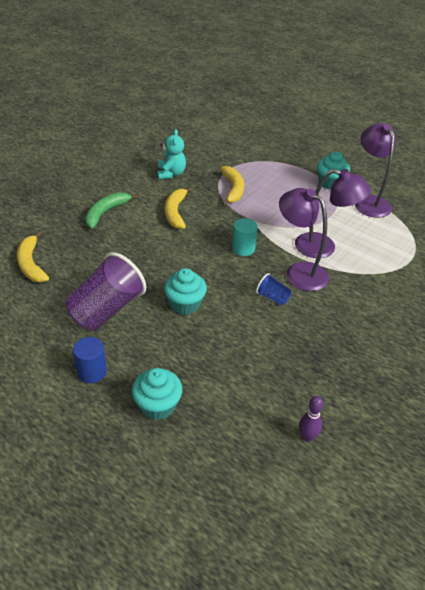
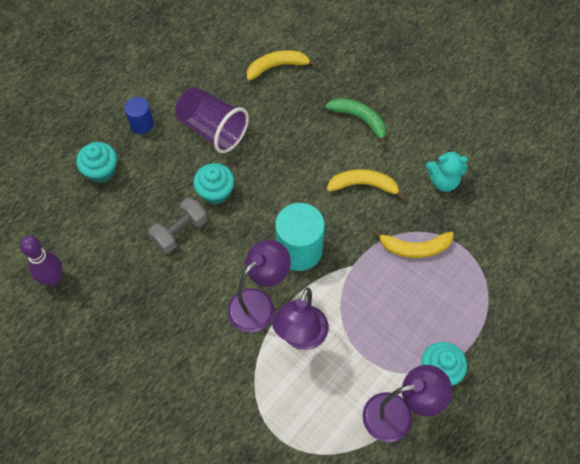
camera: 95 degrees right, 20 degrees up
turquoise cylinder [232,218,258,256] -> turquoise cylinder [275,203,325,271], size x1.80
blue cup [256,273,291,305] -> none
purple bowling pin [299,396,324,442] -> purple bowling pin [20,236,62,286], size x1.66
none -> grey dumbbell [148,197,207,254]

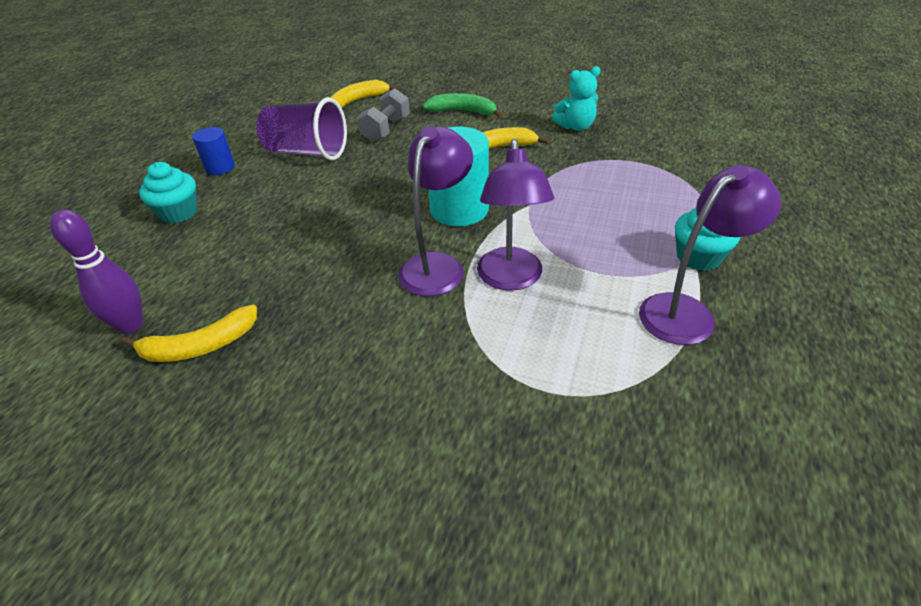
camera: 20 degrees left, 20 degrees down
grey dumbbell [148,197,207,254] -> grey dumbbell moved to [357,88,410,142]
turquoise cupcake [193,163,234,205] -> none
yellow banana [372,229,454,258] -> yellow banana moved to [121,305,257,362]

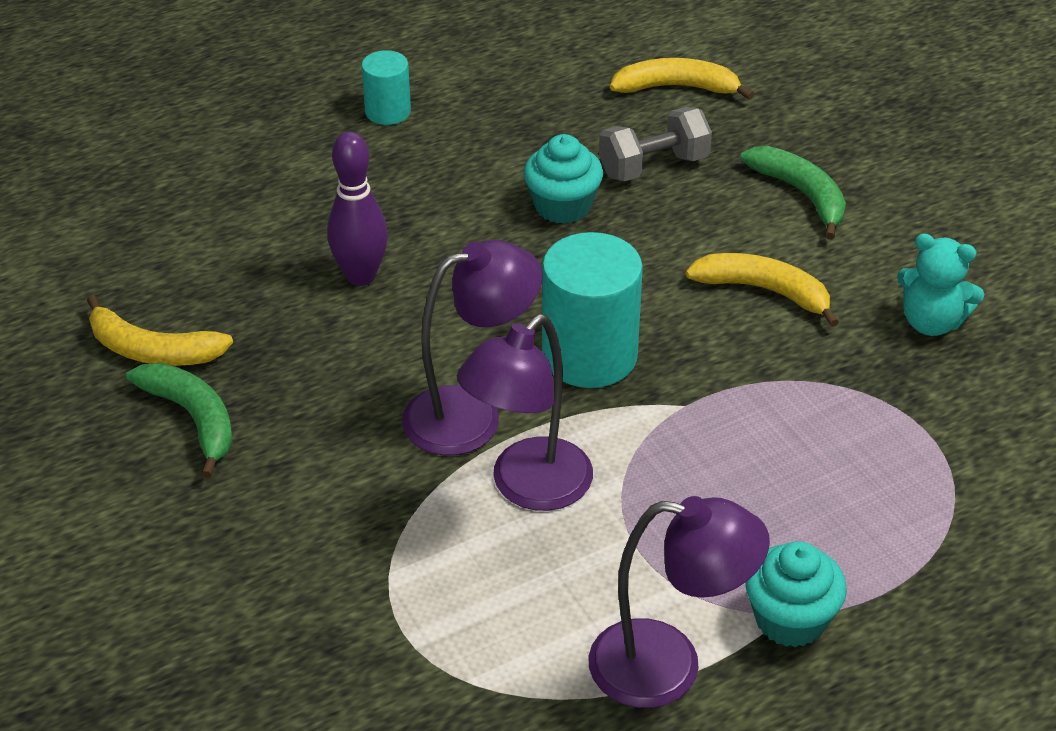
camera: 40 degrees right, 0 degrees up
purple bowling pin [50,210,143,334] -> purple bowling pin moved to [327,132,388,286]
turquoise cupcake [139,162,198,223] -> turquoise cupcake moved to [523,134,603,224]
blue cylinder [192,127,235,175] -> turquoise cylinder [361,50,411,125]
purple cup [256,97,347,161] -> none
none -> green banana [126,363,233,478]

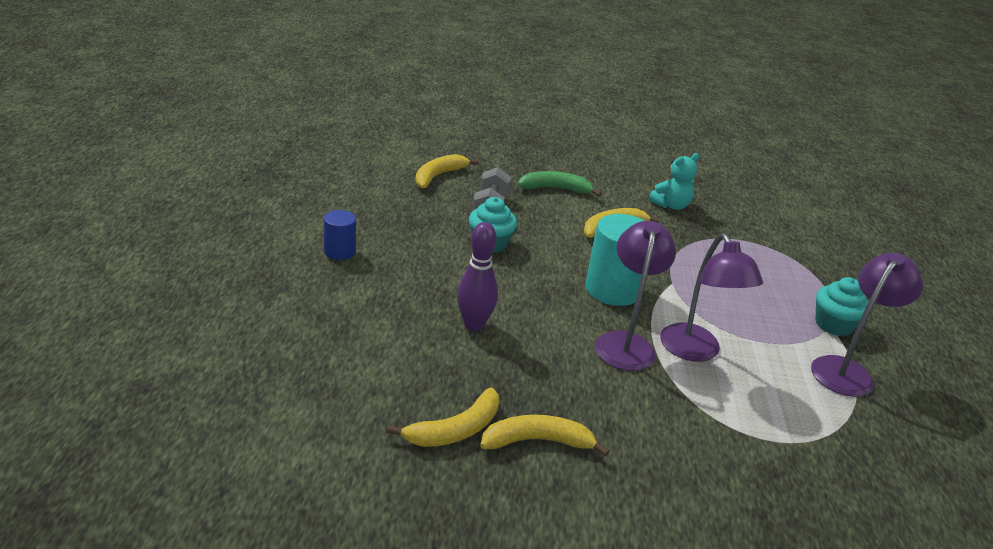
camera: 60 degrees left, 10 degrees down
green banana [126,363,233,478] -> yellow banana [480,415,610,457]
turquoise cylinder [361,50,411,125] -> blue cylinder [324,210,356,260]

